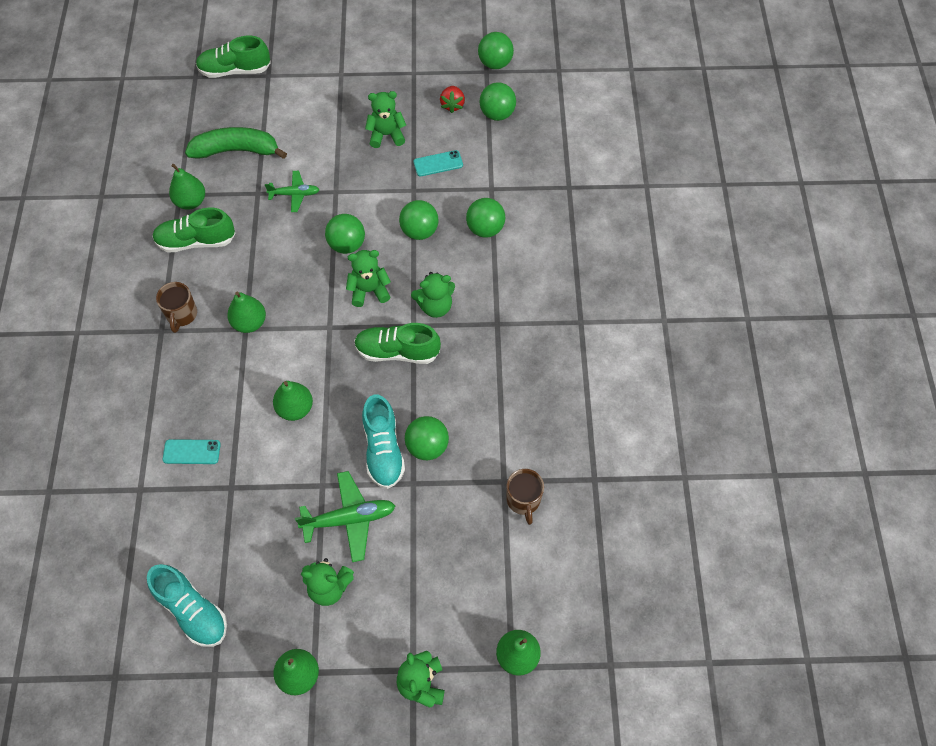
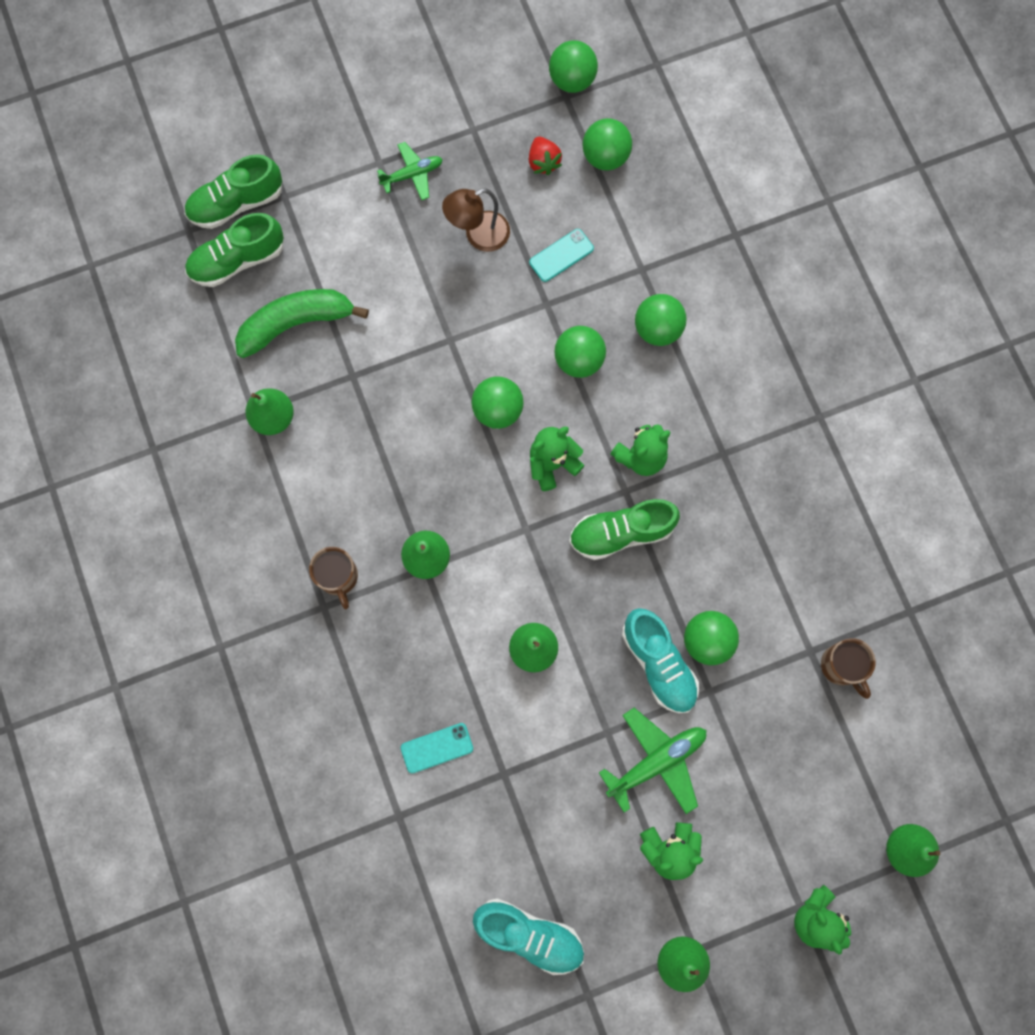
camera: 20 degrees left, 15 degrees up
green shoe [152,208,235,253] -> green shoe moved to [185,213,284,287]
green plane [265,171,320,212] -> green plane moved to [377,142,443,200]
green teddy bear [365,91,406,148] -> brown lamp [442,189,510,252]

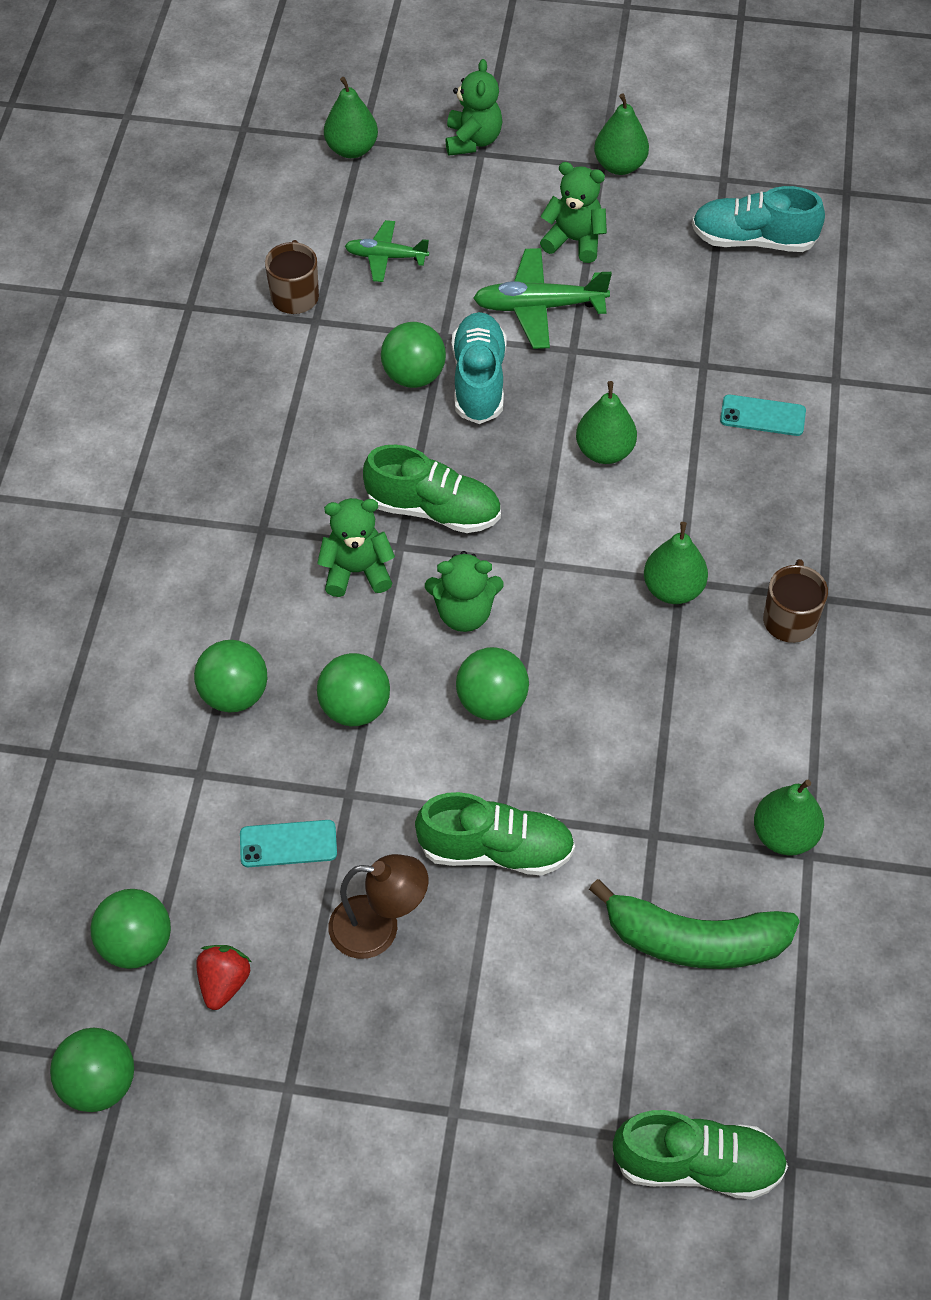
camera: 150 degrees left, 20 degrees down
green shoe [185,213,284,287] -> green shoe moved to [415,792,575,876]
green plane [377,142,443,200] -> green plane moved to [345,220,429,282]
turquoise shoe [473,898,584,975] -> turquoise shoe turned 45 degrees counterclockwise [692,186,825,252]

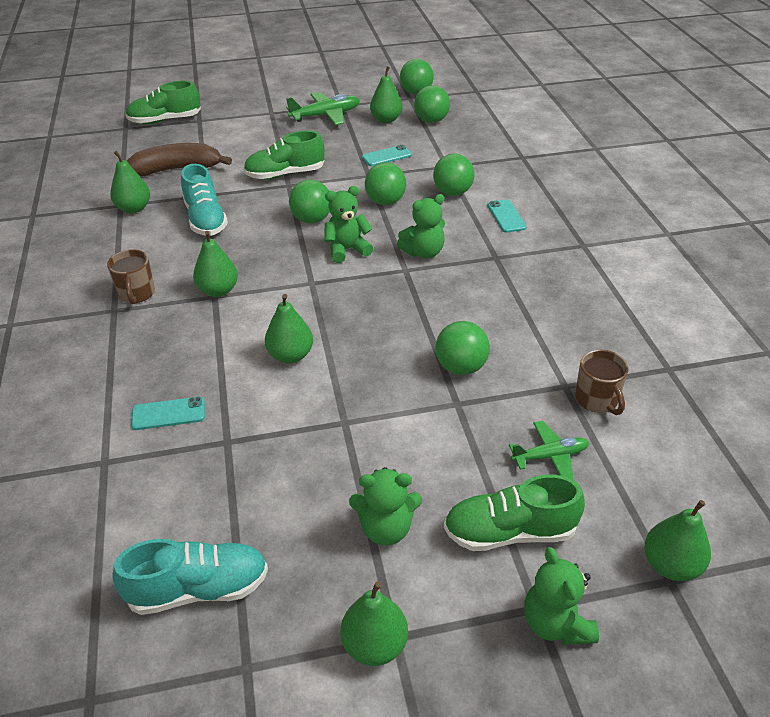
camera: 160 degrees right, 15 degrees down
red strawberry [196,945,251,1010] -> green pear [370,66,403,123]
brown lamp [329,854,428,959] -> none
green shoe [363,445,501,533] -> green shoe moved to [444,475,585,551]
turquoise shoe [452,312,506,424] -> turquoise shoe moved to [181,164,228,236]
green plane [473,248,612,349] -> green plane moved to [286,92,360,125]
green banana [589,879,800,969] -> brown banana [127,143,232,176]
none -> turquoise phone [487,199,527,233]

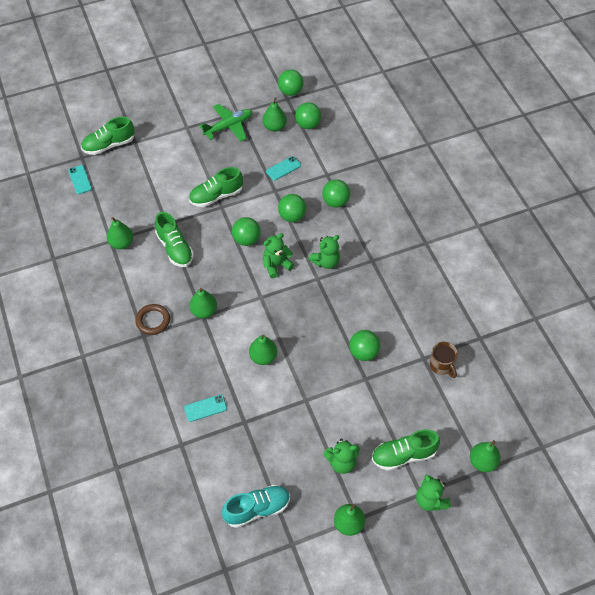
camera: 10 degrees left, 15 degrees up
brown mug [107,250,155,304] -> brown ring [135,304,170,335]
brown banana [127,143,232,176] -> none
turquoise shoe [181,164,228,236] -> green shoe [155,212,194,267]
turquoise phone [487,199,527,233] -> turquoise phone moved to [68,165,92,194]
green plane [509,421,589,479] -> none

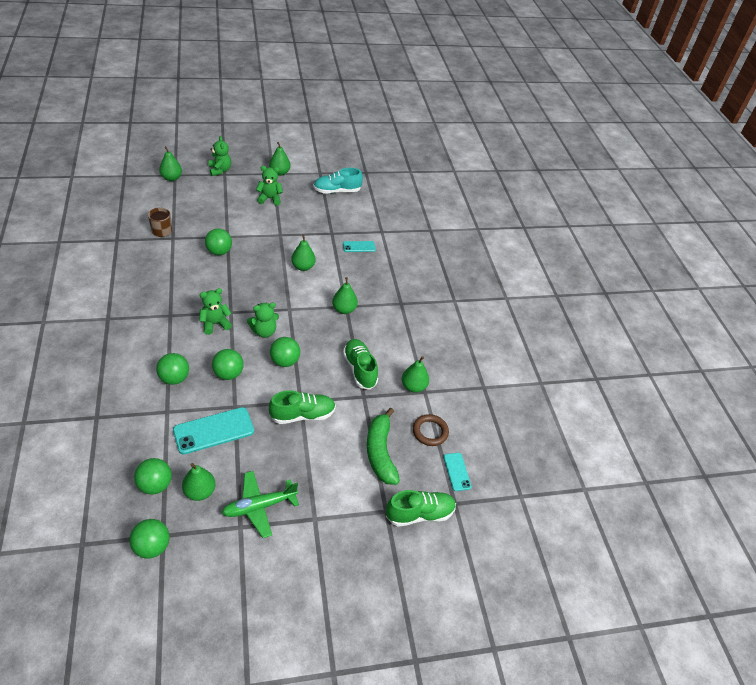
camera: 175 degrees left, 10 degrees down
brown ring [135,304,170,335] -> brown ring moved to [413,414,449,446]
turquoise phone [266,156,301,181] -> turquoise phone [173,407,254,455], size x1.81
green shoe [372,429,440,471] -> none
none -> green banana [367,408,400,485]

